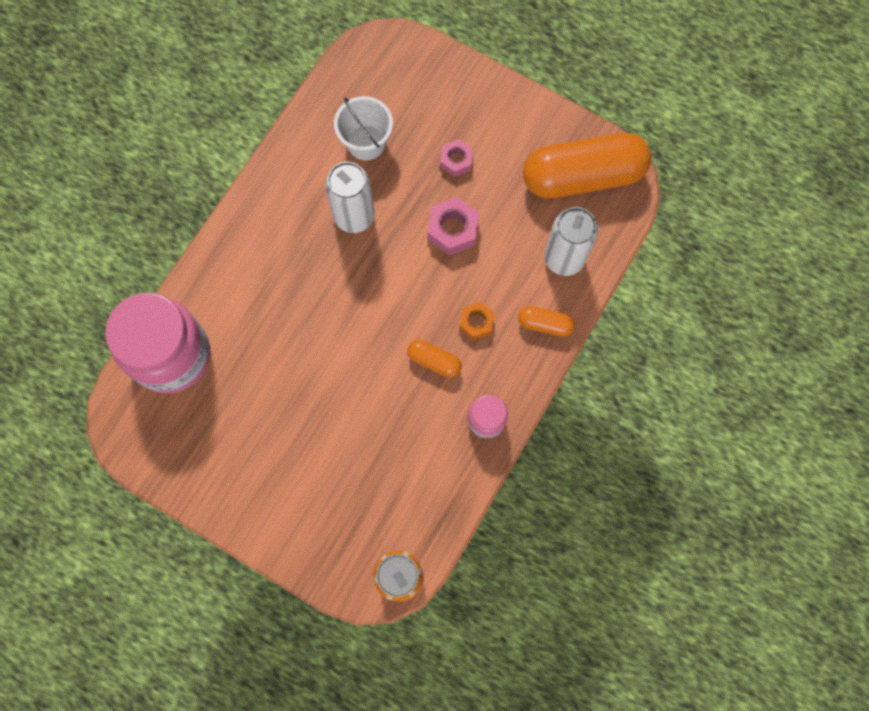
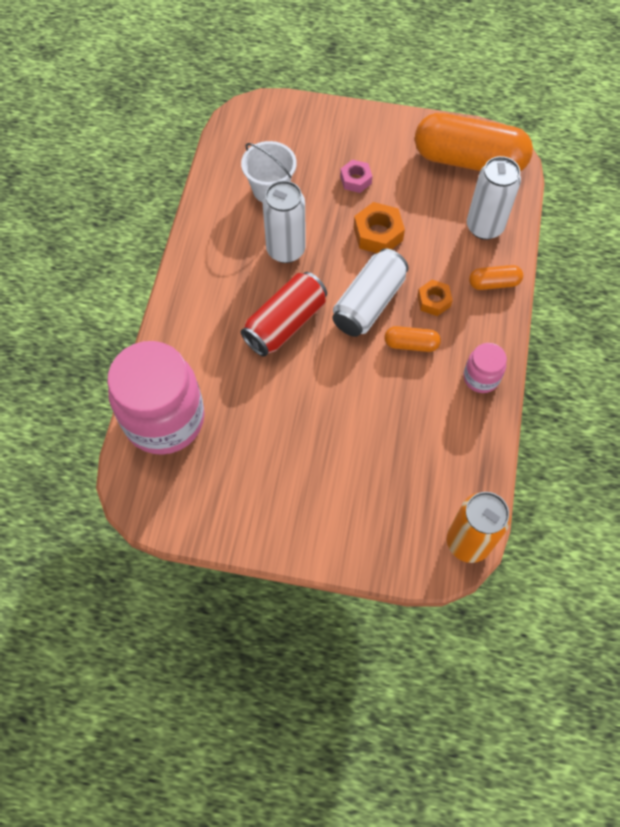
camera: 20 degrees left, 10 degrees down
pink nut [428,197,479,256] -> orange nut [354,202,405,253]
orange capsule [523,133,651,199] -> orange capsule turned 45 degrees clockwise [415,113,533,172]
none -> red can [241,272,327,357]
none -> white can [332,249,409,337]

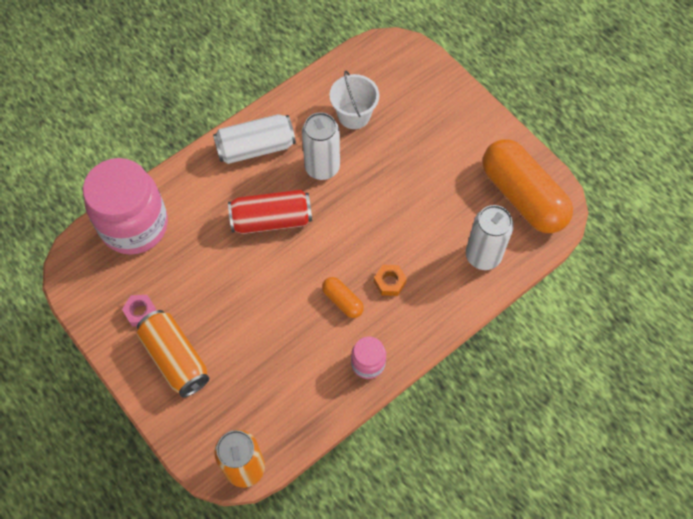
camera: 40 degrees right, 0 degrees up
white can [332,249,409,337] -> white can moved to [213,114,296,164]
pink nut [340,160,373,193] -> pink nut moved to [122,295,156,327]
orange nut [354,202,405,253] -> none
orange capsule [469,265,523,290] -> none
none -> orange can [137,310,209,397]

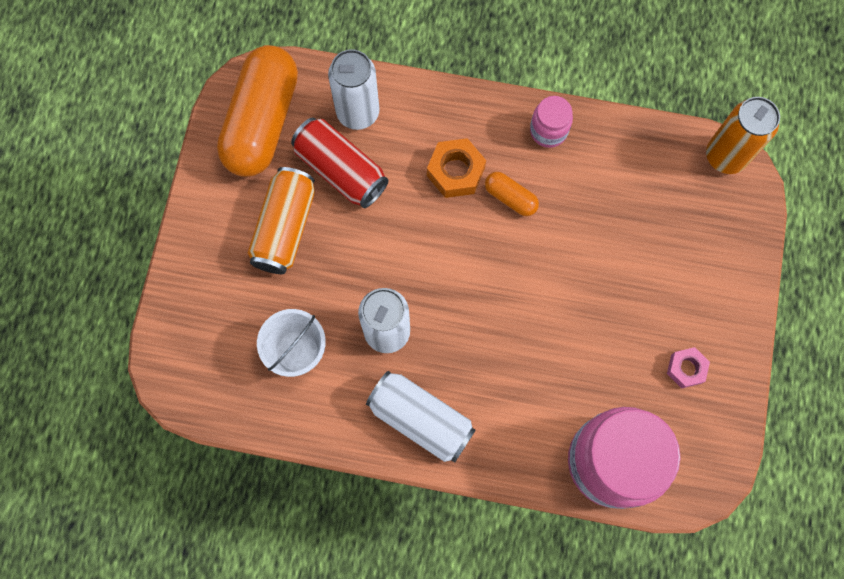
camera: 130 degrees left, 10 degrees up
orange can [137,310,209,397] -> orange can moved to [248,167,315,274]
red can [228,190,312,234] -> red can moved to [291,117,389,208]
orange capsule [322,277,364,318] -> orange capsule turned 60 degrees counterclockwise [485,172,539,216]
orange nut [374,265,407,296] -> orange nut [427,138,486,198], size x1.52

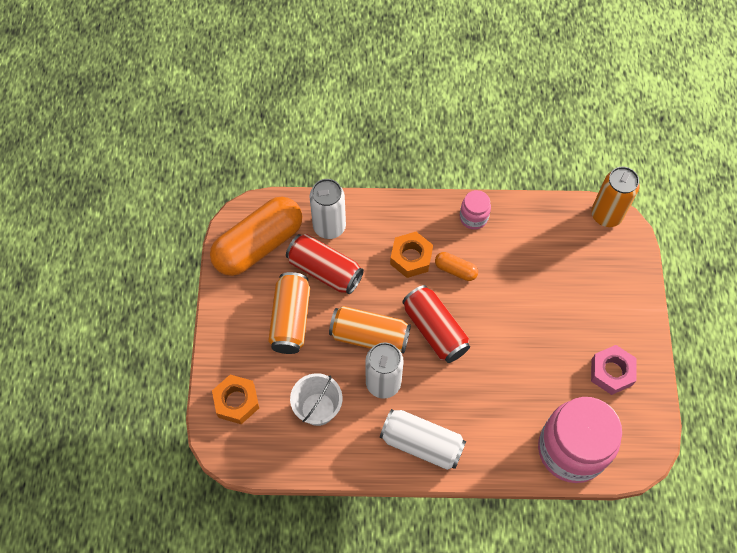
camera: 10 degrees left, 10 degrees down
orange capsule [217,45,298,177] -> orange capsule turned 45 degrees clockwise [210,197,302,276]
pink nut [667,347,710,388] -> pink nut [591,345,637,395], size x1.52
none -> orange nut [212,375,259,424]
none -> orange can [329,306,411,354]
none -> red can [402,285,470,363]

